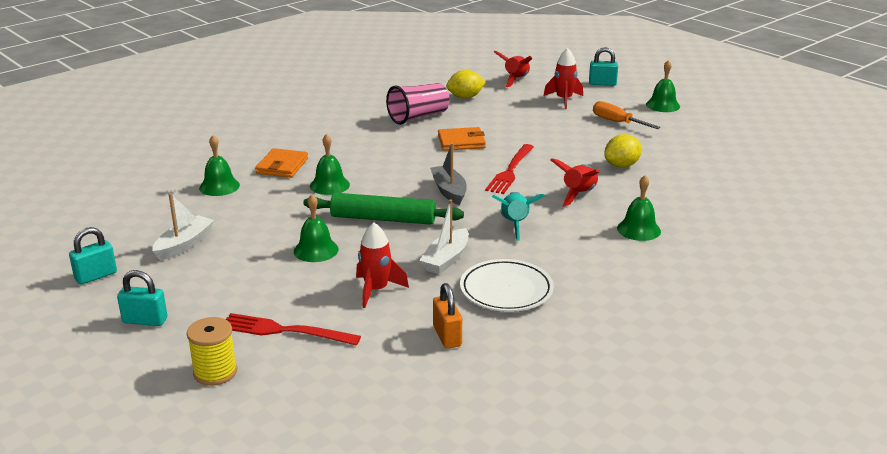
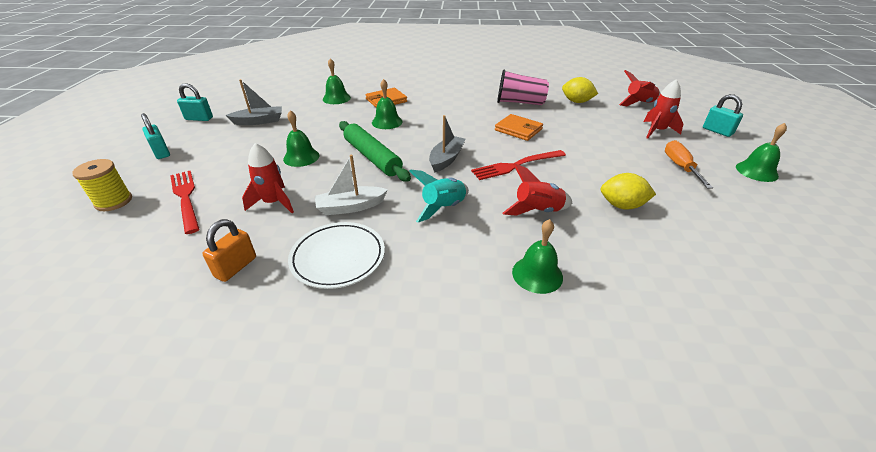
camera: 45 degrees right, 10 degrees up
white boat [152,193,214,260] -> grey boat [226,79,282,125]

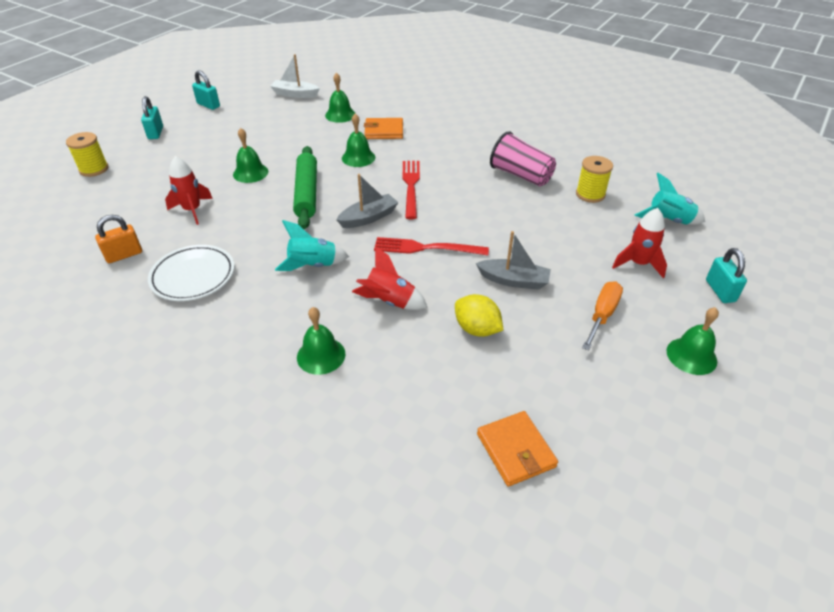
camera: 30 degrees right, 5 degrees up
red fork [170,171,199,234] -> red fork moved to [402,161,420,219]
grey boat [226,79,282,125] -> grey boat moved to [476,231,551,290]
white boat [315,155,388,215] -> white boat moved to [270,54,320,98]
orange wallet [495,114,543,141] -> orange wallet moved to [477,411,558,487]
yellow lemon [562,77,598,103] -> yellow spool [576,156,613,203]
red rocket [619,70,660,106] -> turquoise rocket [634,173,705,225]

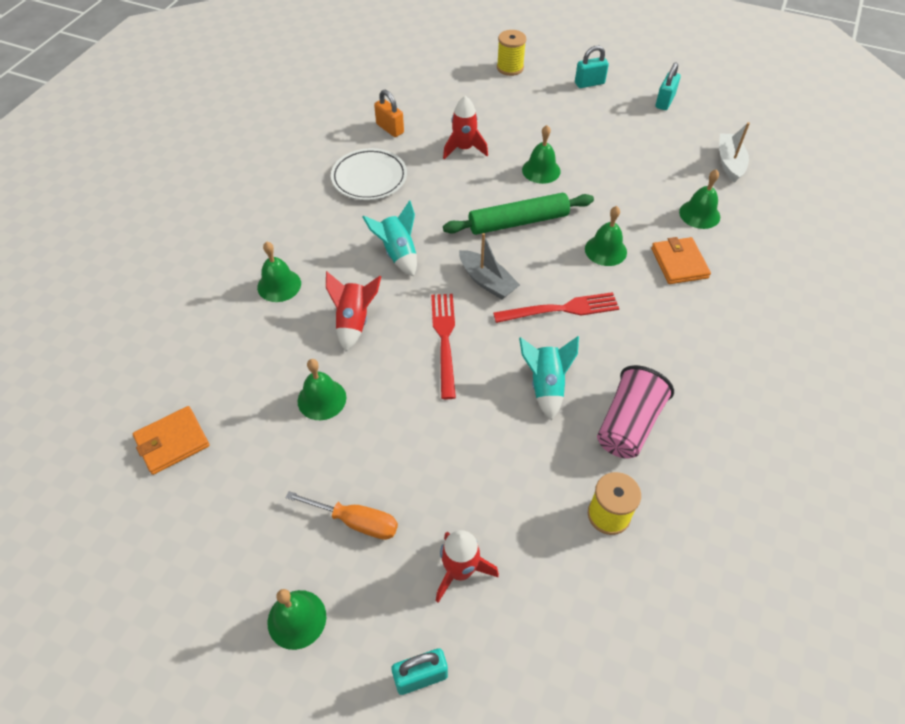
camera: 80 degrees right, 10 degrees up
yellow lemon [455,294,503,337] -> green bell [298,359,346,420]
grey boat [476,231,551,290] -> none
turquoise rocket [634,173,705,225] -> turquoise rocket moved to [519,336,579,420]

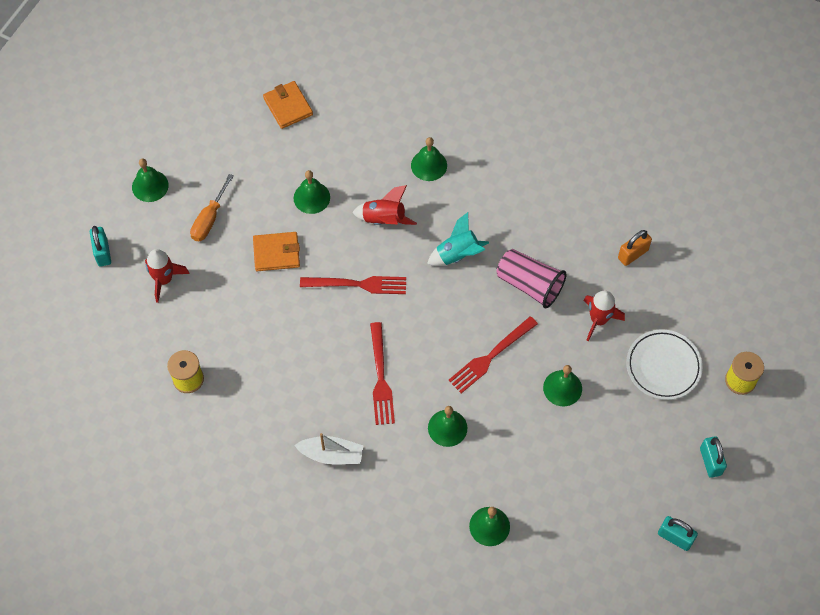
camera: 95 degrees right, 10 degrees up
white plate [331,148,407,200] -> white plate moved to [626,329,703,400]
green rolling pin [443,193,594,235] -> red fork [448,316,538,393]
grey boat [459,233,520,299] -> none
turquoise rocket [519,336,579,420] -> none
pink cup [597,365,674,459] -> pink cup moved to [496,249,566,309]
orange wallet [651,237,711,284] -> orange wallet moved to [253,232,300,271]
white boat [719,122,750,183] -> white boat moved to [294,433,364,464]

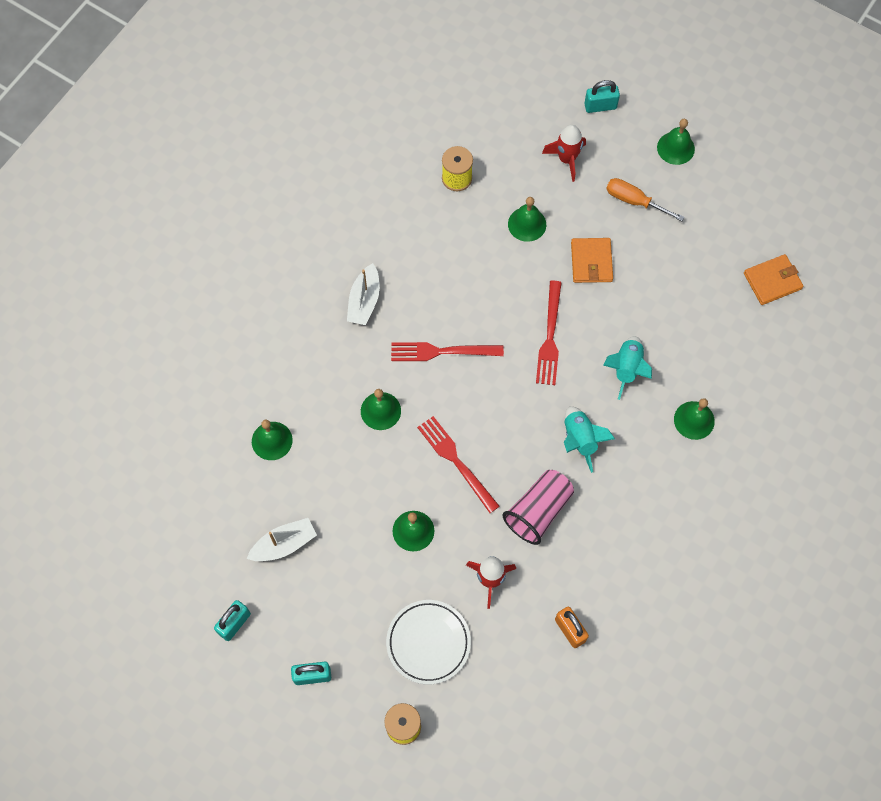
camera: 95 degrees right, 5 degrees up
green bell [294,170,330,214] -> green bell moved to [508,197,546,242]
red rocket [352,185,417,225] -> turquoise rocket [603,336,652,400]
none -> white boat [247,518,317,561]

